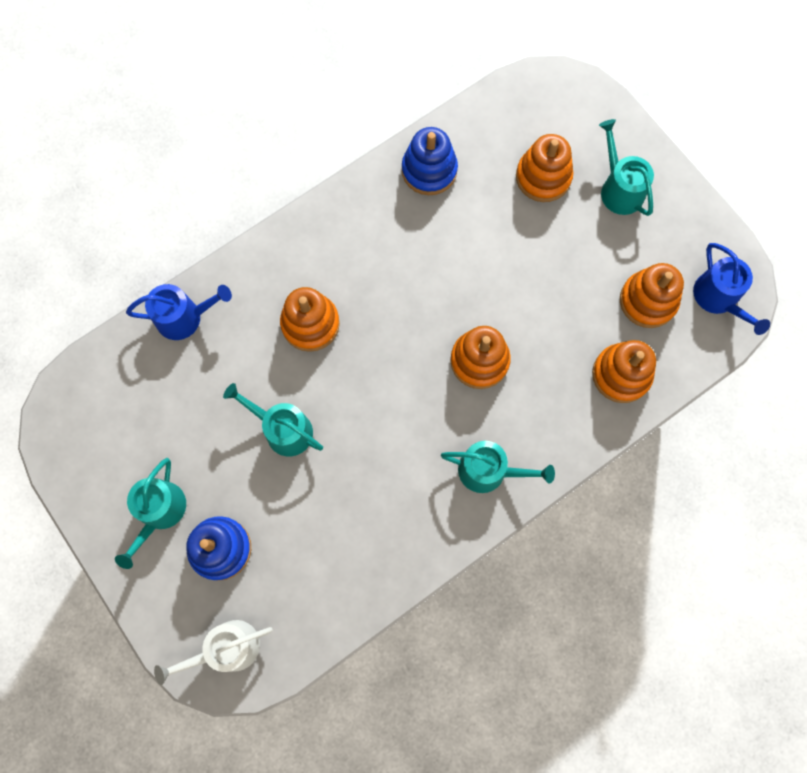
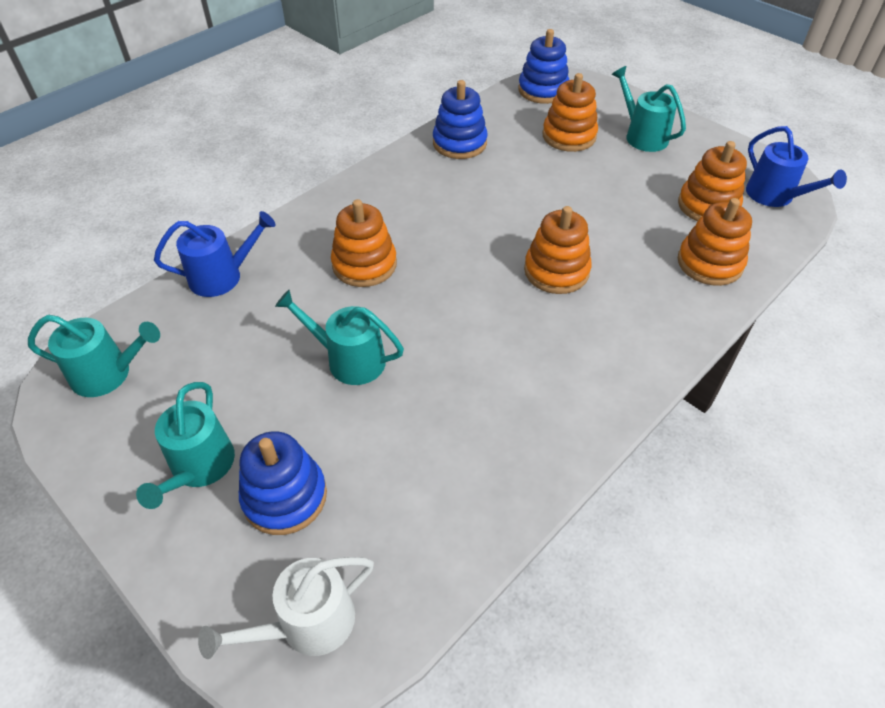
camera: 10 degrees left, 25 degrees down
turquoise watering can [441,441,555,493] -> turquoise watering can moved to [28,315,160,397]
none -> blue stacking toy [518,29,569,104]

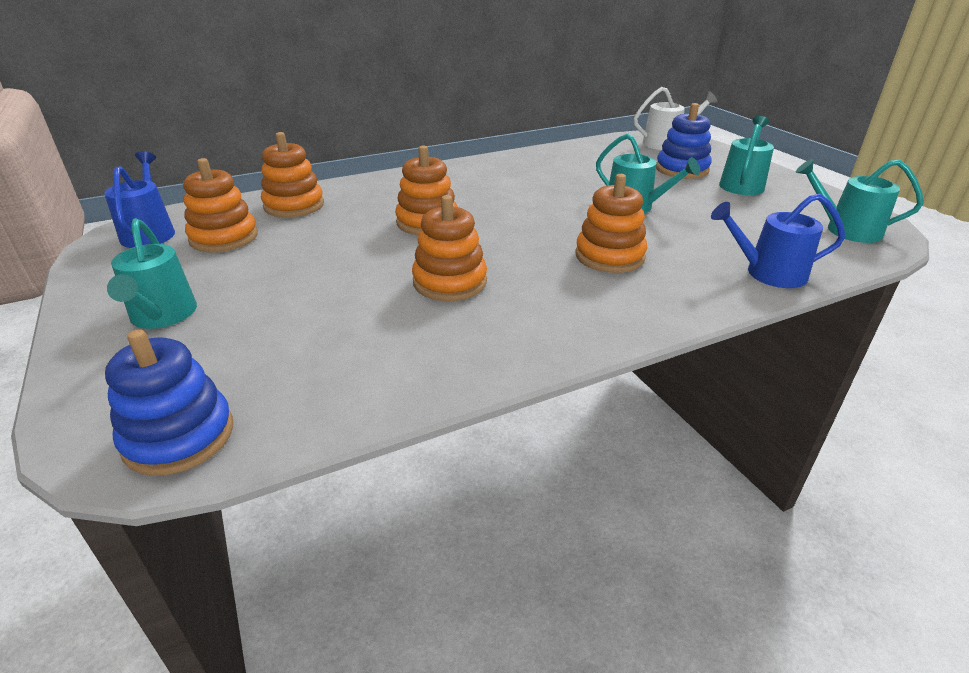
camera: 160 degrees left, 15 degrees down
blue stacking toy [433,80,488,159] -> none
orange stacking toy [542,73,598,152] -> orange stacking toy moved to [412,195,487,301]

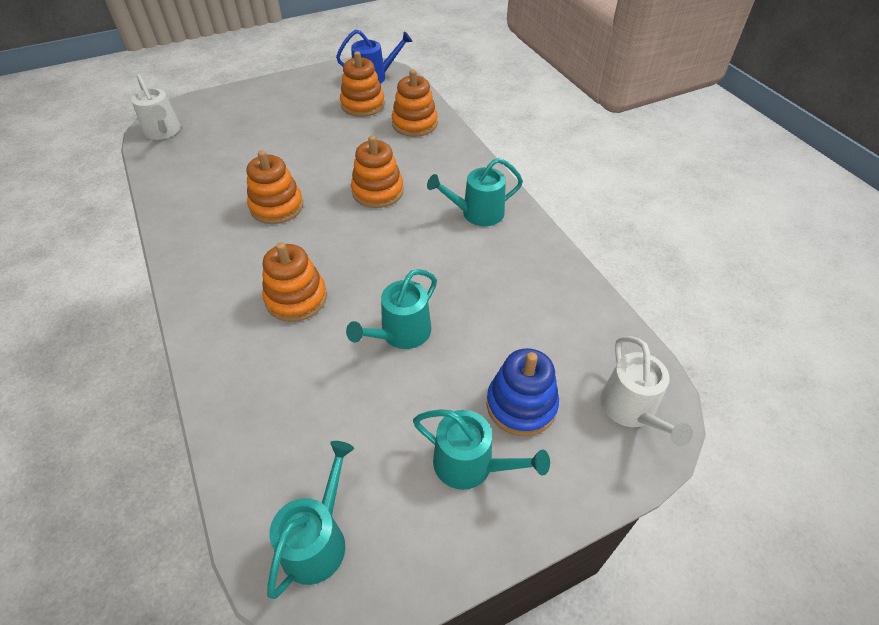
camera: 90 degrees right, 15 degrees up
blue stacking toy [105,329,233,476] -> white watering can [131,74,181,140]
turquoise watering can [107,218,197,329] -> turquoise watering can moved to [427,158,523,226]
blue watering can [711,194,845,288] -> none

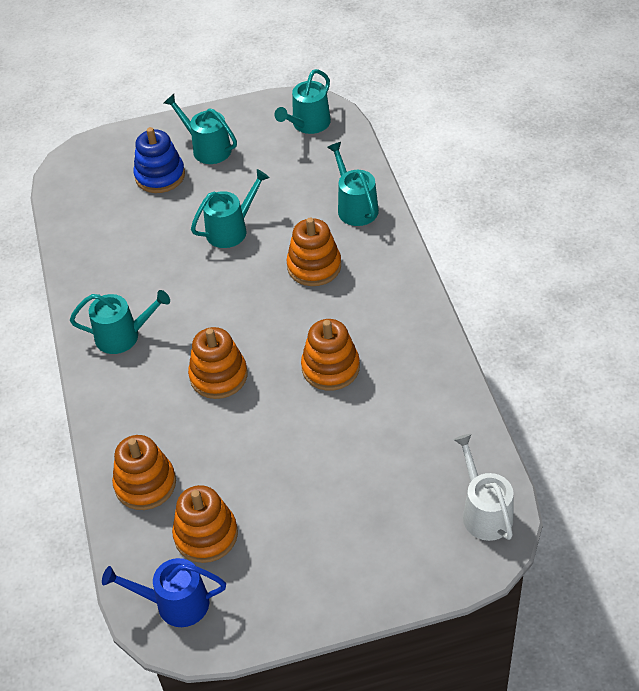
camera: 165 degrees left, 0 degrees up
white watering can [600,336,693,446] -> none
none -> turquoise watering can [327,142,379,226]

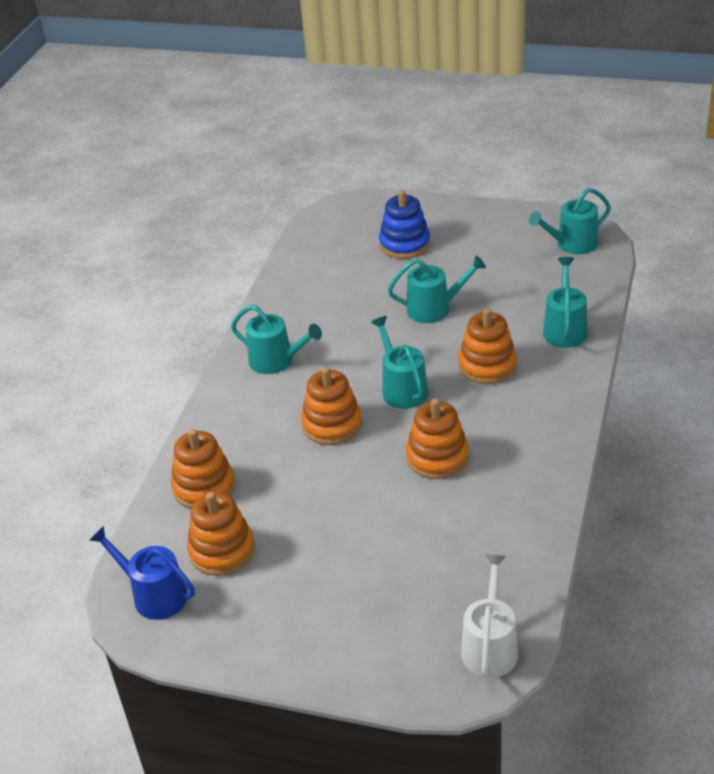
camera: 30 degrees right, 10 degrees down
turquoise watering can [164,94,237,164] -> turquoise watering can moved to [371,316,428,409]

